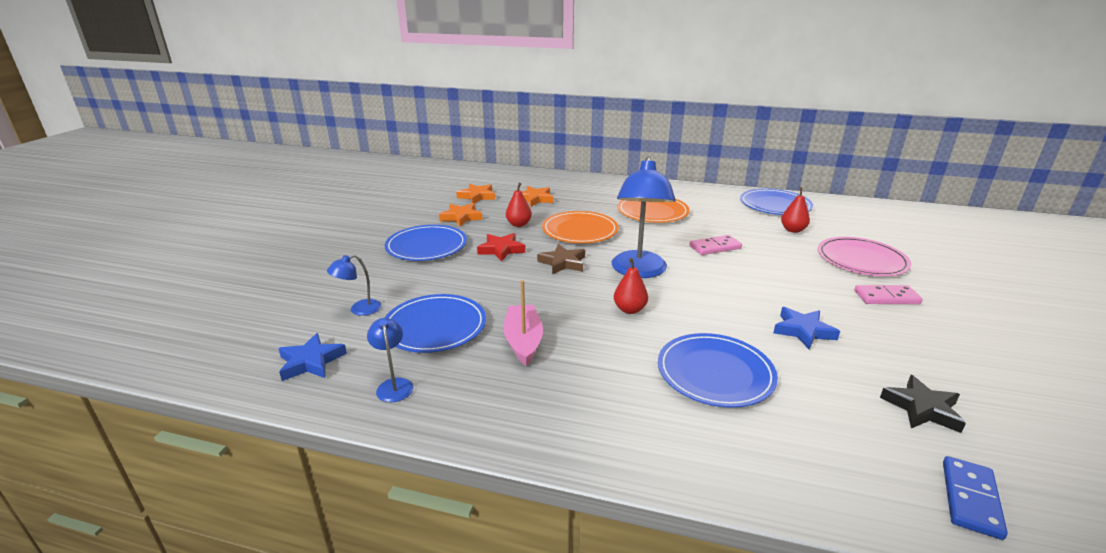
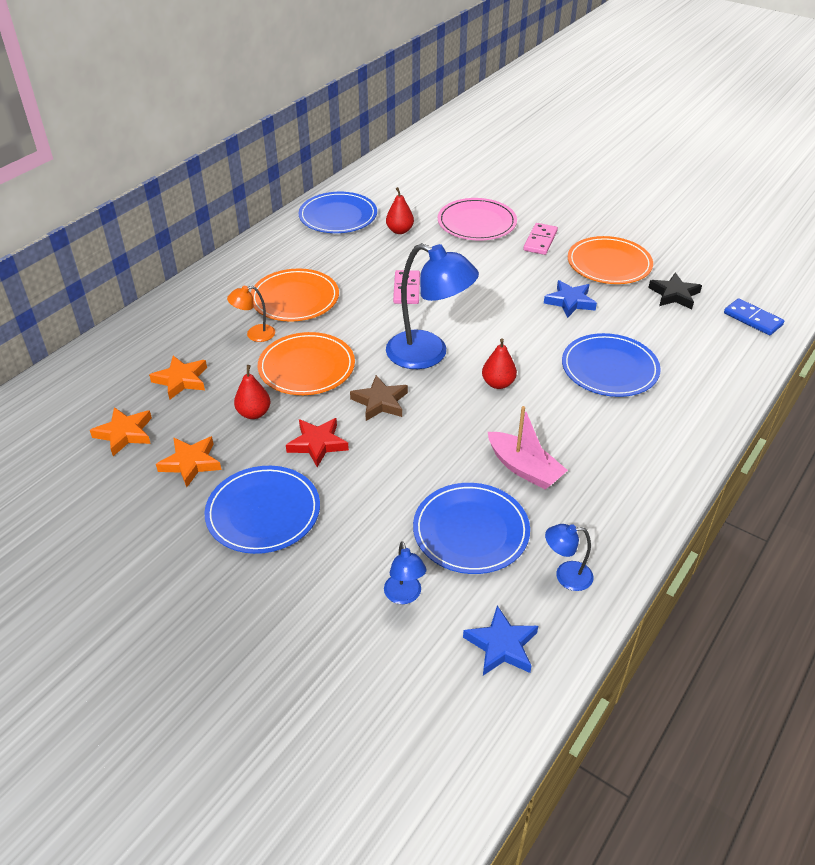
camera: 70 degrees left, 15 degrees up
pink boat [504,280,543,366] -> pink boat turned 150 degrees counterclockwise [488,406,568,489]
none -> orange lamp [227,286,275,342]
none -> orange plate [568,236,653,284]

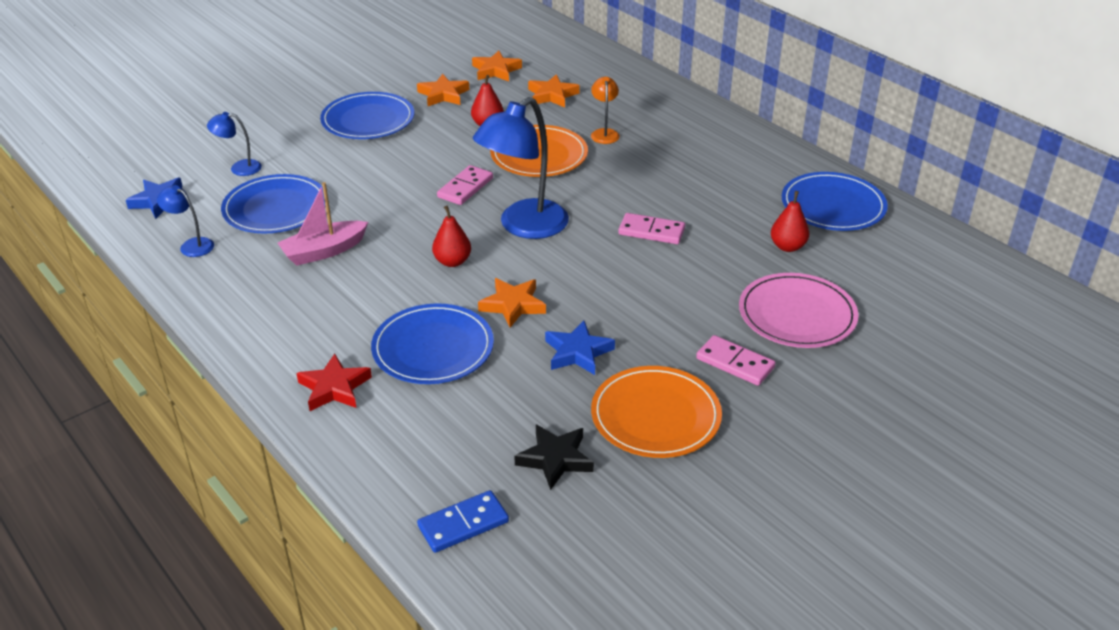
camera: 105 degrees right, 5 degrees down
orange plate [251,268,339,322] -> none
red star [286,418,349,467] -> red star moved to [296,354,372,411]
brown star [350,375,408,421] -> pink domino [437,165,493,205]
blue lamp [545,524,593,591] -> blue lamp turned 75 degrees counterclockwise [157,185,214,257]
none -> orange star [478,278,546,328]

